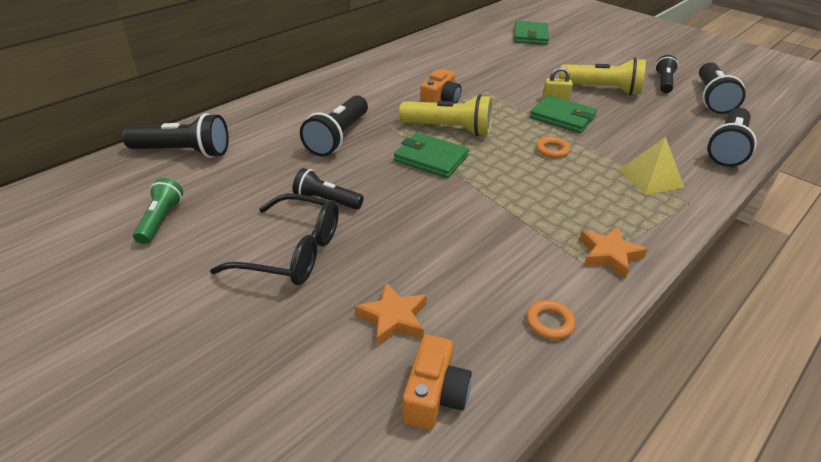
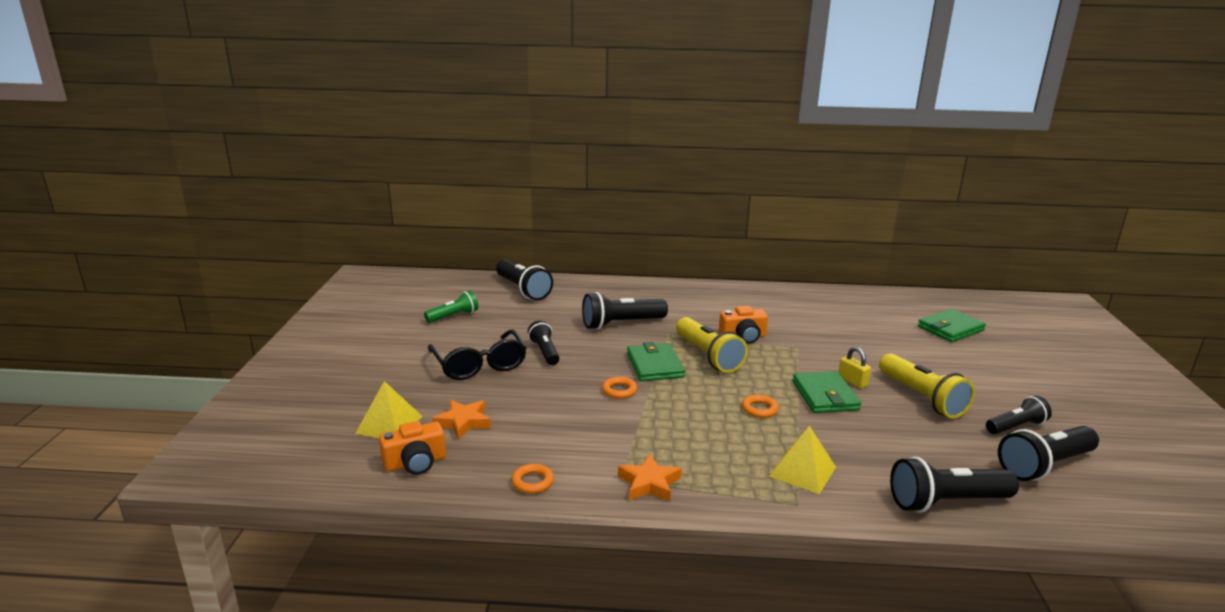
camera: 50 degrees right, 15 degrees down
none -> yellow pyramid [355,381,422,438]
none -> orange ring [602,377,637,399]

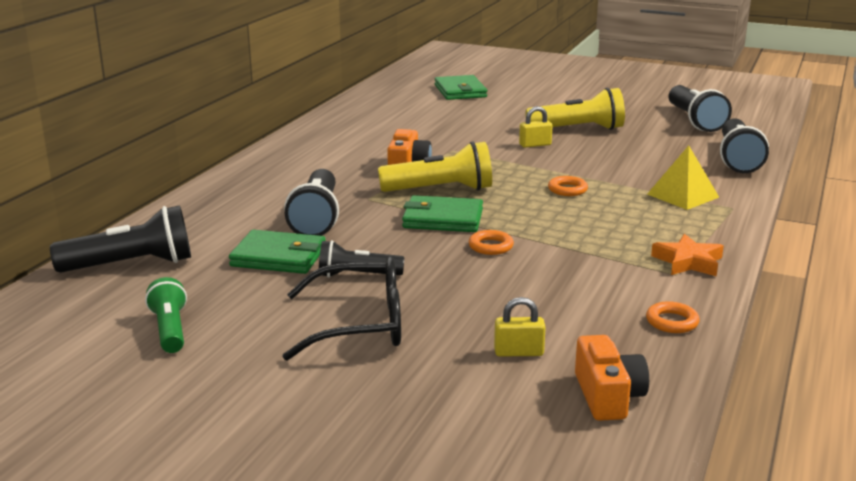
camera: 70 degrees left, 0 degrees up
yellow pyramid [355,381,422,438] -> none
orange star [432,400,491,440] -> yellow padlock [494,297,546,357]
green wallet [793,371,861,413] -> green wallet moved to [229,230,326,274]
black flashlight [986,395,1052,434] -> none

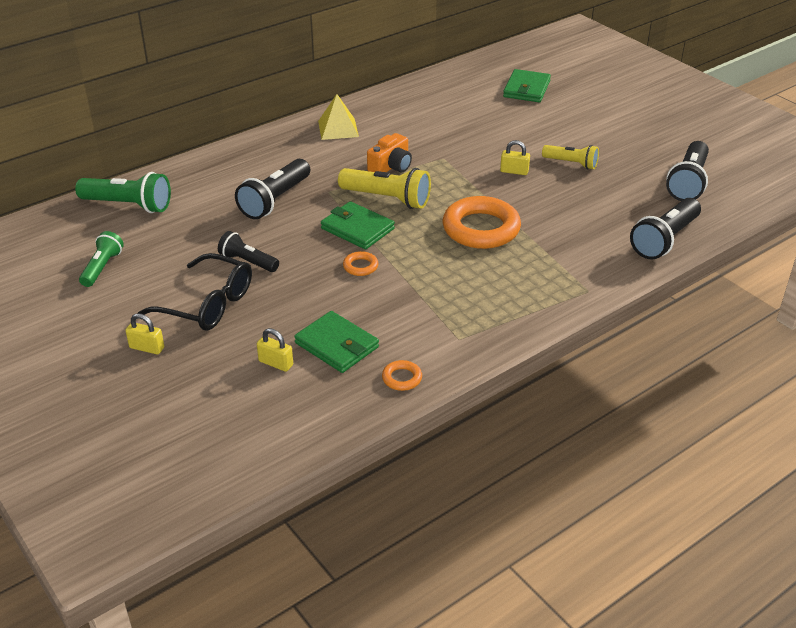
camera: 30 degrees right, 15 degrees up
black flashlight [50,206,191,273] -> green flashlight [75,172,171,213]
green wallet [229,230,326,274] -> green wallet moved to [294,311,379,373]
yellow flashlight [526,88,625,130] -> yellow flashlight [542,145,599,169], size x0.63
orange ring [548,176,588,196] -> orange ring [442,196,521,249], size x2.31
orange camera [575,335,649,421] -> none
yellow pyramid [647,146,719,210] -> yellow pyramid moved to [318,94,359,140]
orange star [651,234,724,276] -> none
none -> yellow padlock [125,314,164,354]

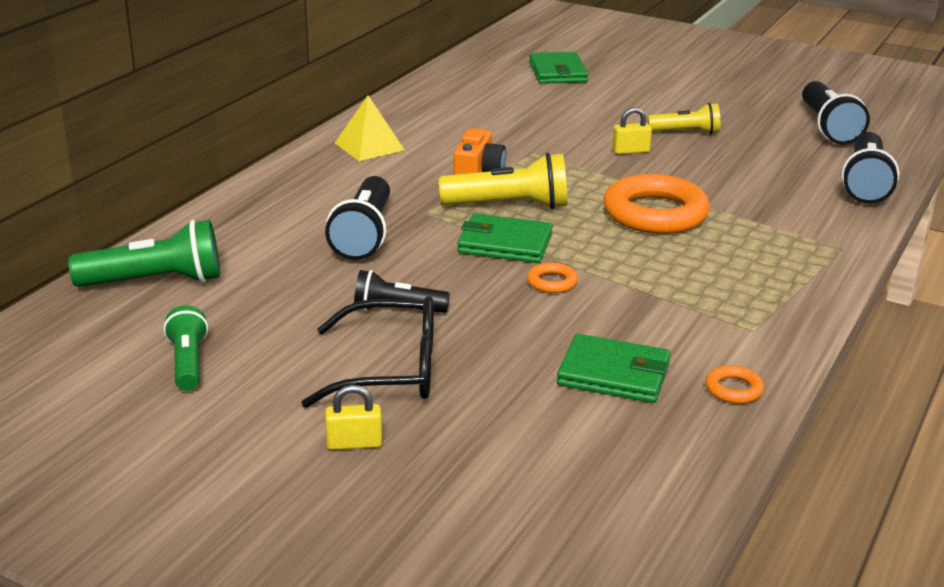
camera: 25 degrees left, 10 degrees down
yellow padlock [257,328,293,372] -> none

